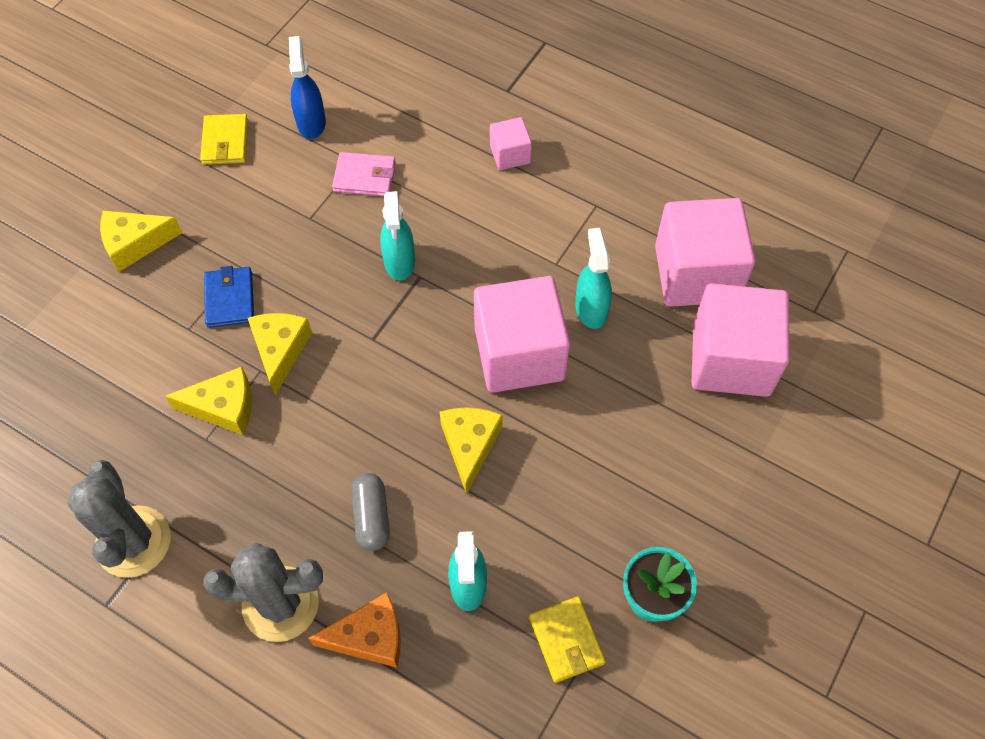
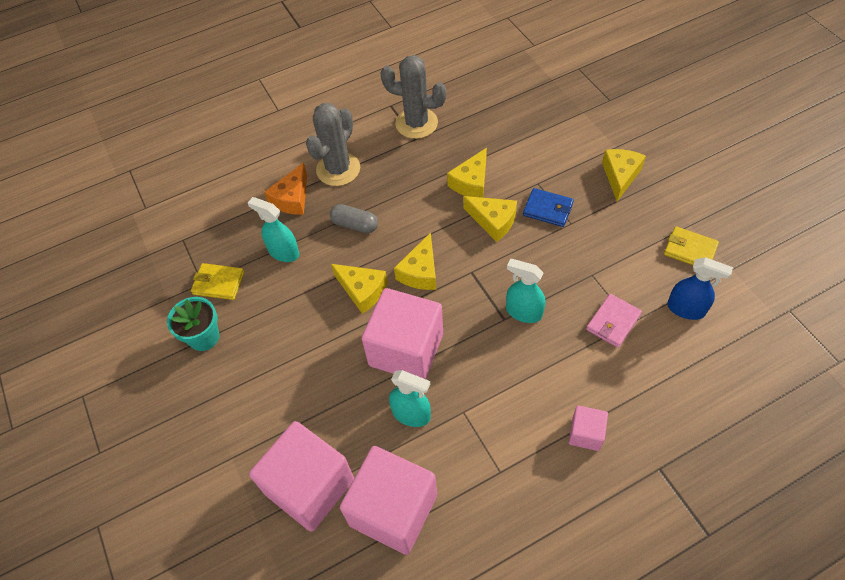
camera: 125 degrees right, 5 degrees down
none -> yellow cheese [394,232,436,290]

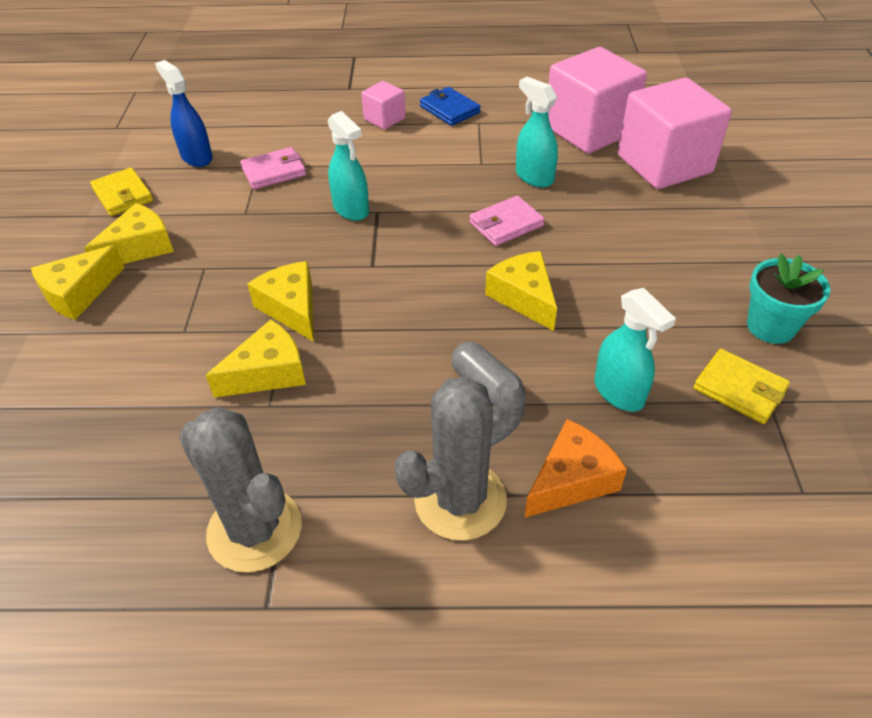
camera: 155 degrees left, 10 degrees down
pink cube [362,288,443,379] -> pink wallet [469,196,545,246]
yellow cheese [394,232,436,290] -> yellow cheese moved to [85,203,174,264]
blue wallet [523,188,574,227] -> blue wallet moved to [420,87,481,126]

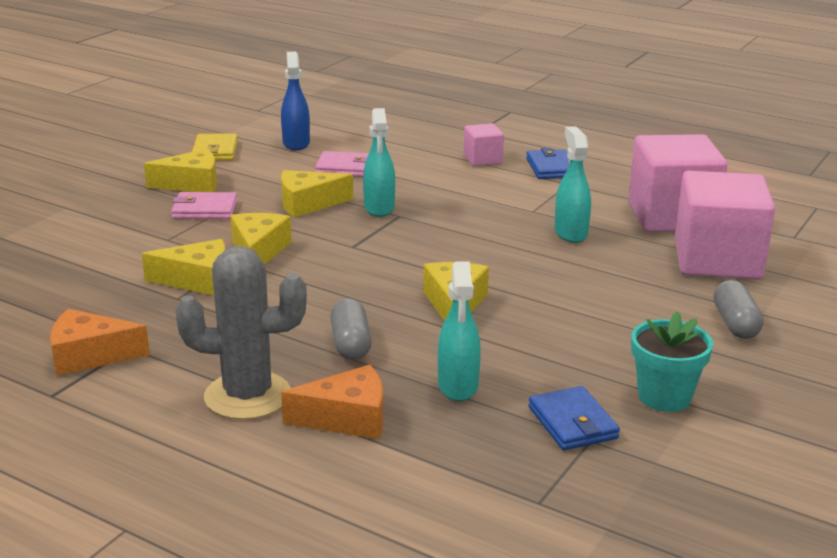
camera: 30 degrees right, 20 degrees down
yellow cheese [31,245,125,320] -> yellow cheese moved to [281,170,353,218]
grey cactus [179,407,302,572] -> orange cheese [50,309,150,376]
pink wallet [469,196,545,246] -> pink wallet moved to [171,192,237,219]
yellow wallet [694,349,790,424] -> blue wallet [528,386,620,450]
none -> grey capsule [713,280,764,339]

